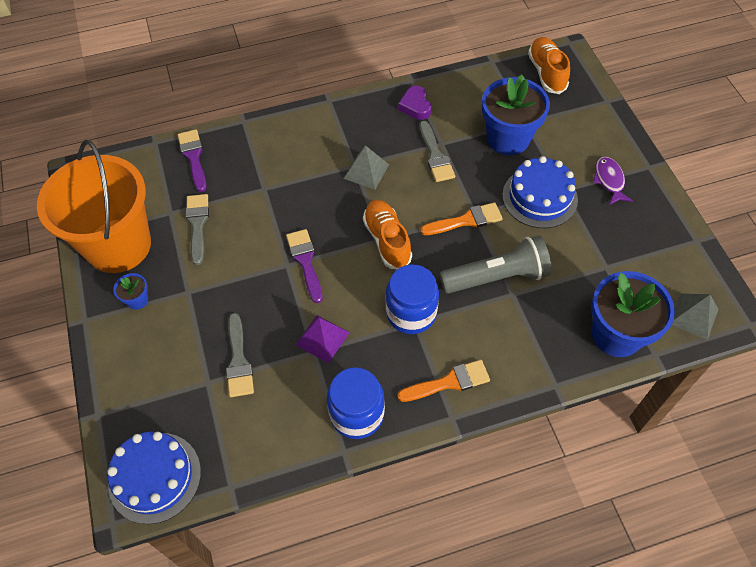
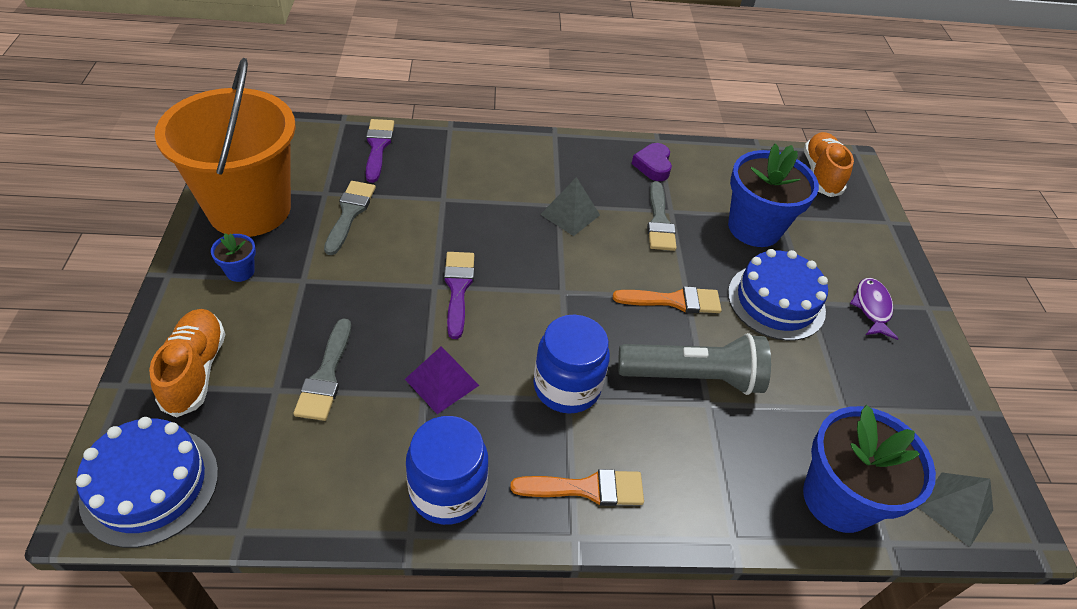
camera: 10 degrees right, 10 degrees down
orange shoe [363,200,412,269] -> orange shoe moved to [149,309,226,418]

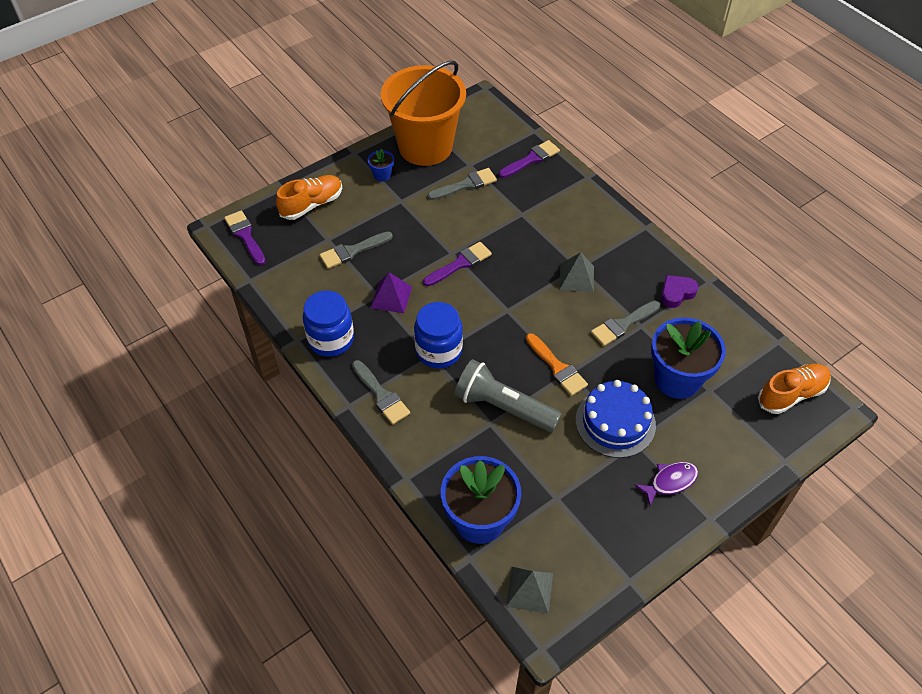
camera: 60 degrees right, 5 degrees up
blue cake [76,417,218,548] -> purple brush [224,210,266,265]
orange brush [511,469,644,506] -> grey brush [352,360,410,425]
grey flashlight [618,333,771,395] -> grey flashlight turned 150 degrees clockwise [454,359,562,433]

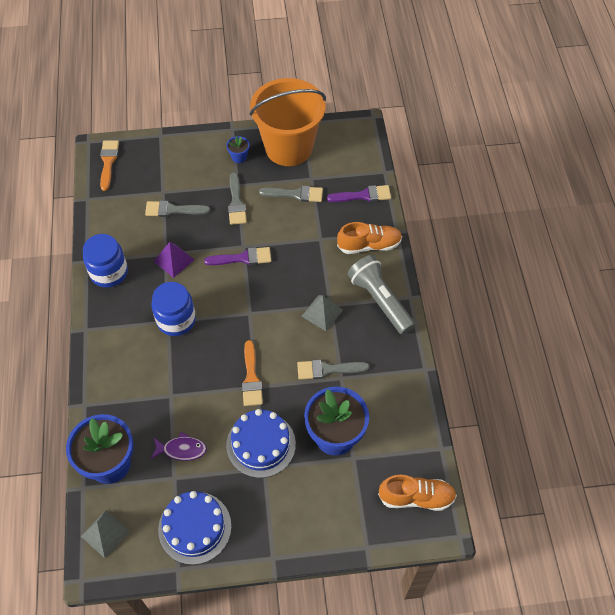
camera: 30 degrees right, 5 degrees up
purple brush [224,210,266,265] -> orange brush [100,140,119,191]
orange shoe [276,175,342,220] -> orange shoe moved to [337,222,402,254]
grey brush [352,360,410,425] -> grey brush moved to [228,172,247,225]
grey flashlight [454,359,562,433] -> grey flashlight moved to [348,255,415,335]
purple fish [635,462,698,506] -> purple fish moved to [151,432,207,461]
purple heart [661,275,698,308] -> none
none -> blue cake [158,491,231,565]

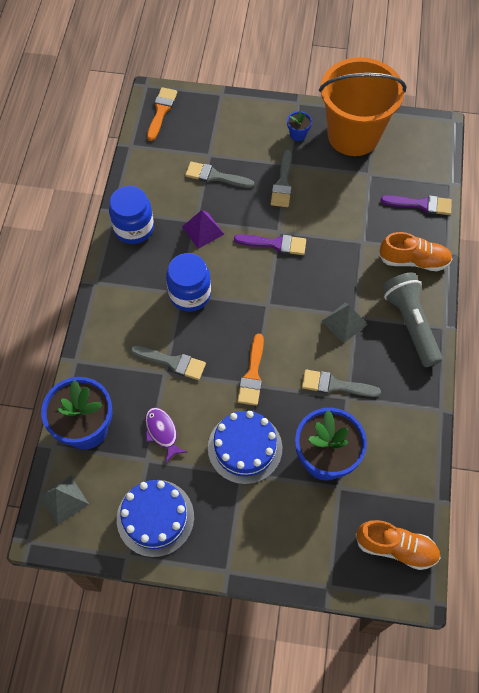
camera: 15 degrees right, 5 degrees up
purple fish [151,432,207,461] -> purple fish turned 135 degrees counterclockwise [145,408,187,463]
grey brush [259,186,323,202] -> grey brush moved to [130,345,206,380]

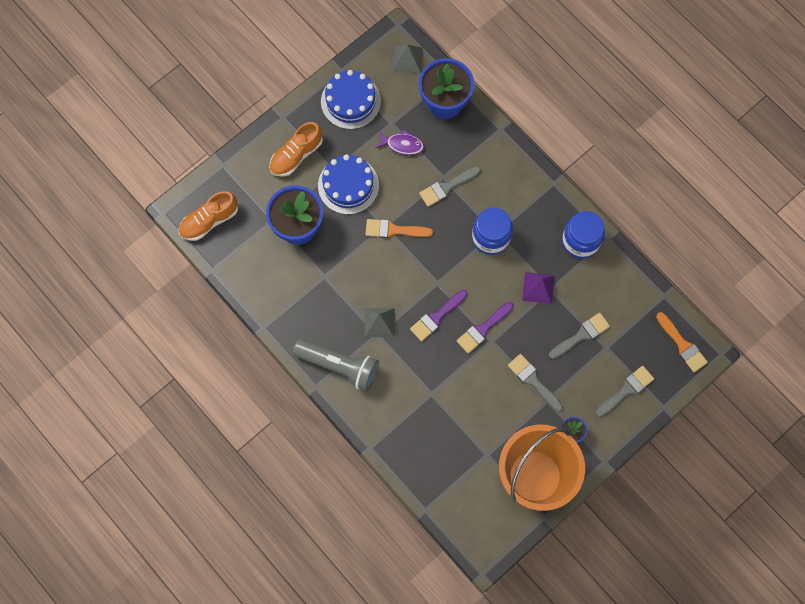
camera: 130 degrees right, 10 degrees up
orange brush [237,334,264,406] -> orange brush turned 45 degrees counterclockwise [365,219,433,238]
grey brush [302,369,381,397] -> grey brush moved to [595,366,654,417]
orange shoe [379,232,452,271] -> orange shoe moved to [269,122,323,177]
purple brush [381,195,452,215] -> purple brush moved to [410,290,467,342]

